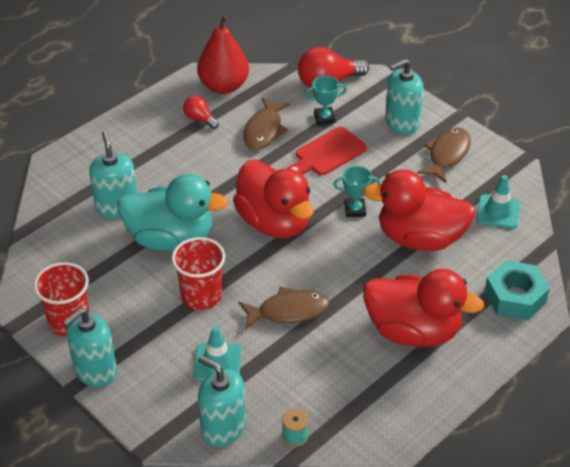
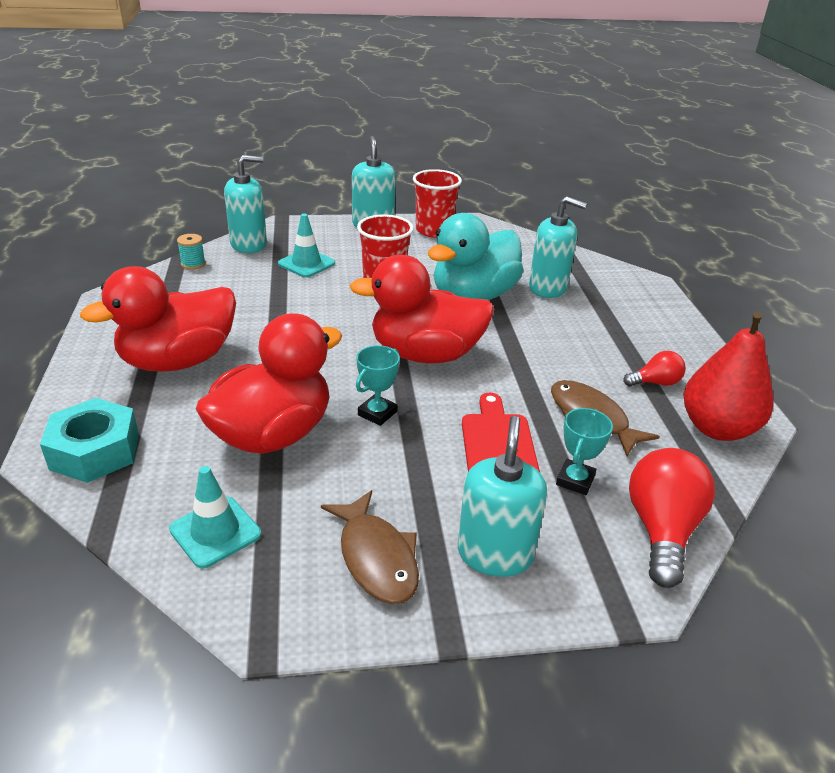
camera: 125 degrees right, 10 degrees down
brown fish [239,287,329,330] -> none

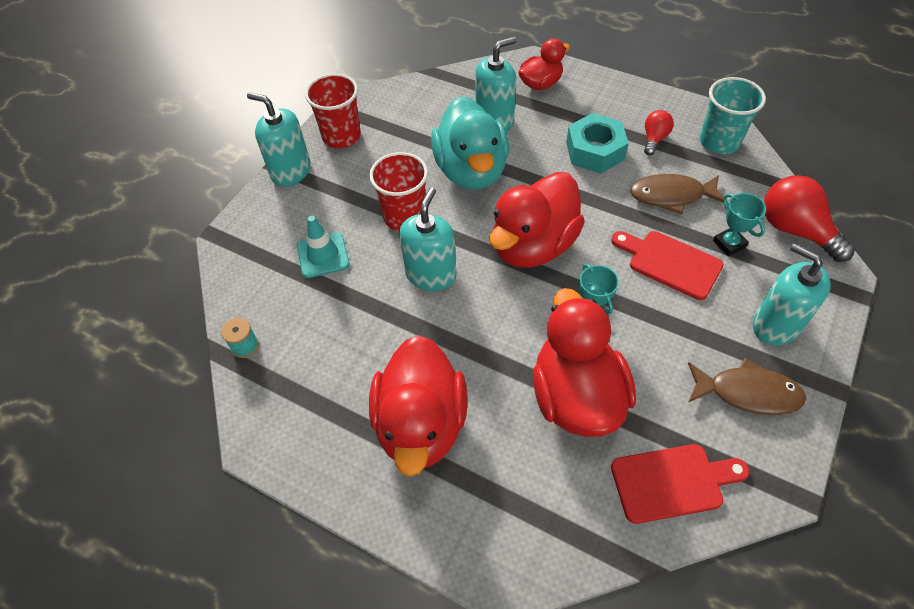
camera: 50 degrees left, 20 degrees up
turquoise nut [40,398,139,483] -> turquoise nut moved to [566,113,629,173]
turquoise traffic cone [169,466,261,568] -> red cutting board [611,444,750,524]
turquoise soap dispenser [224,155,267,253] -> turquoise soap dispenser moved to [399,188,457,291]
red pear [683,311,773,441] -> turquoise cup [700,77,766,154]
none -> red duck [518,38,570,90]

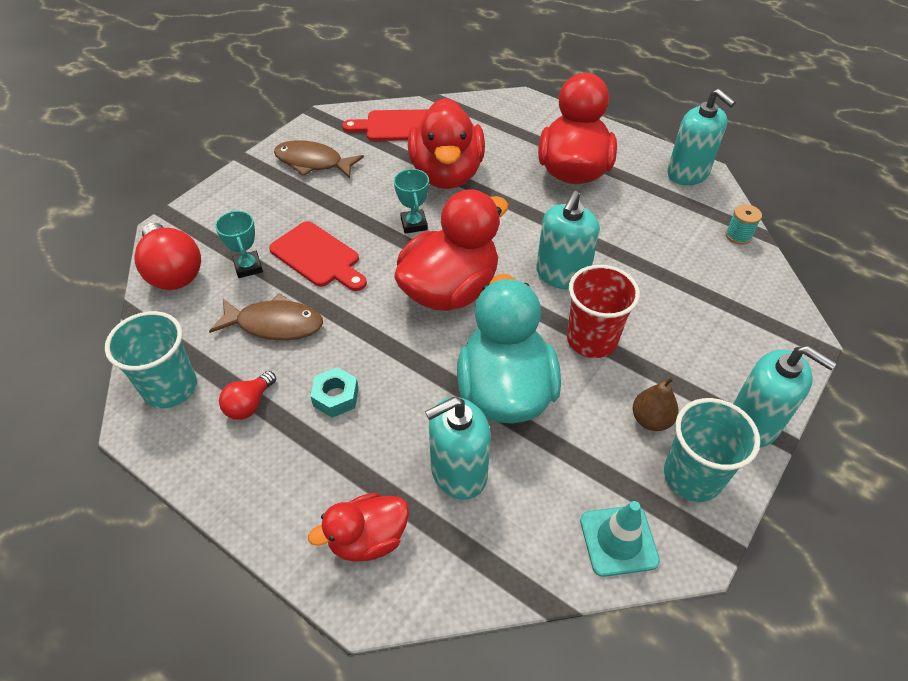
camera: 175 degrees left, 5 degrees down
turquoise traffic cone [297,216,350,278] -> turquoise traffic cone moved to [580,501,660,577]
red cup [305,74,361,148] -> turquoise cup [664,398,760,502]
turquoise nut [566,113,629,173] -> turquoise nut [310,367,359,418], size x0.59
turquoise soap dispenser [753,243,831,346] -> turquoise soap dispenser moved to [667,89,736,185]
none -> brown pear [633,377,679,431]

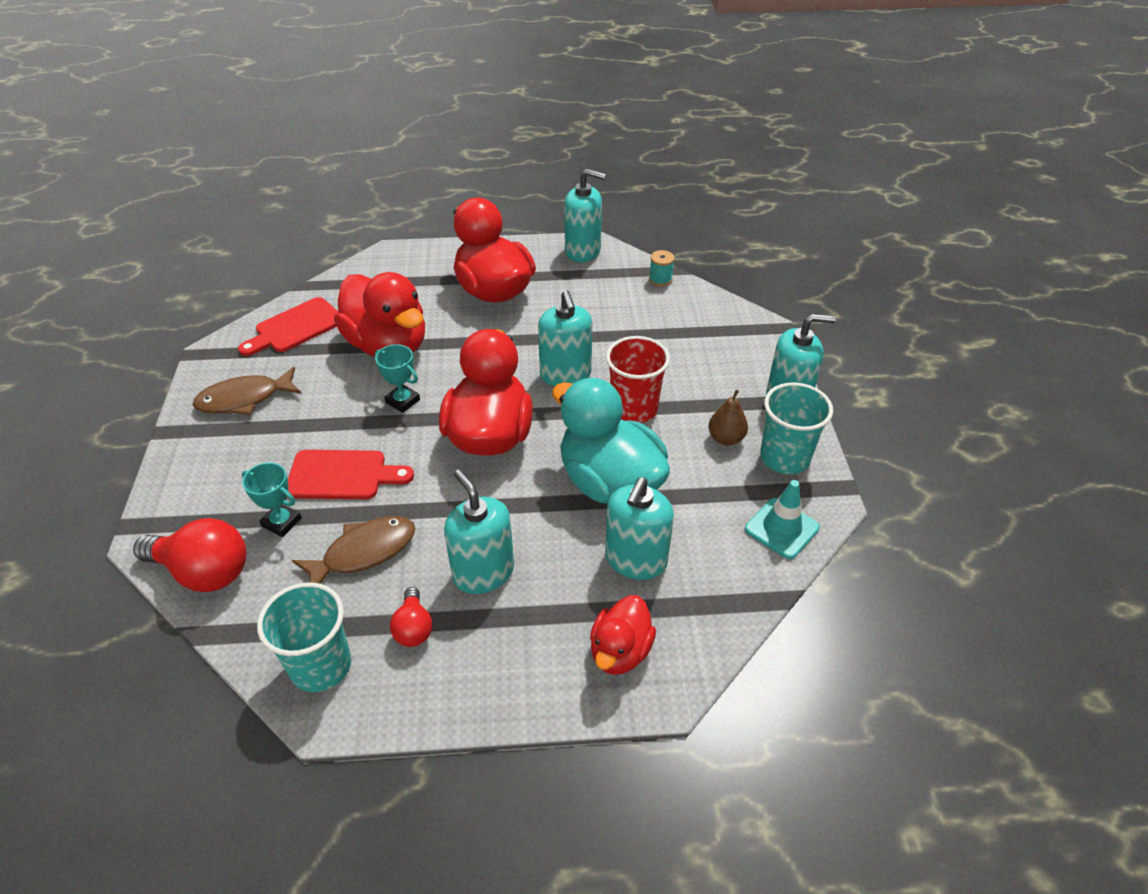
camera: 40 degrees left, 5 degrees down
turquoise nut [310,367,359,418] -> turquoise soap dispenser [444,469,514,594]

